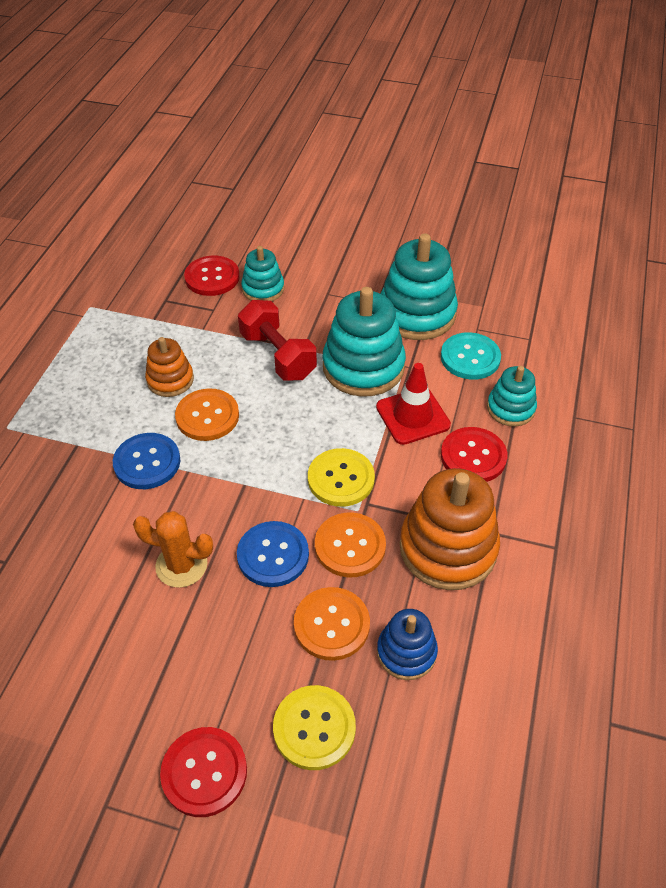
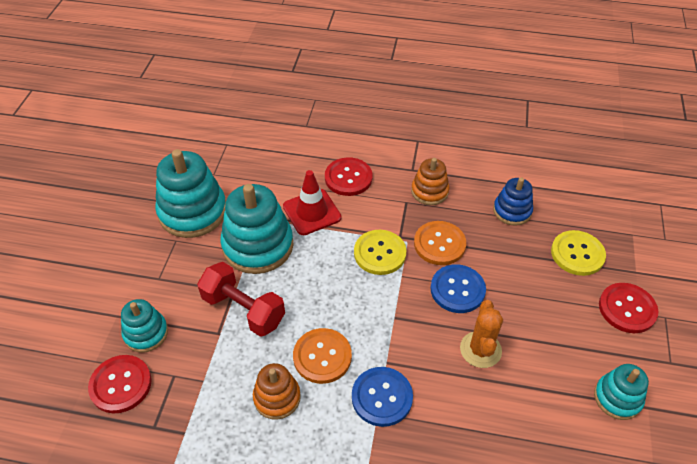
camera: 95 degrees left, 0 degrees up
red dumbbell [238,300,317,381] -> red dumbbell turned 75 degrees clockwise [197,262,285,337]
orange button [294,587,370,661] -> none
orange stacking toy [400,468,500,590] -> orange stacking toy [411,158,449,205], size x0.56
turquoise button [441,332,501,380] -> none
turquoise stacking toy [487,366,537,427] -> turquoise stacking toy moved to [594,364,649,420]

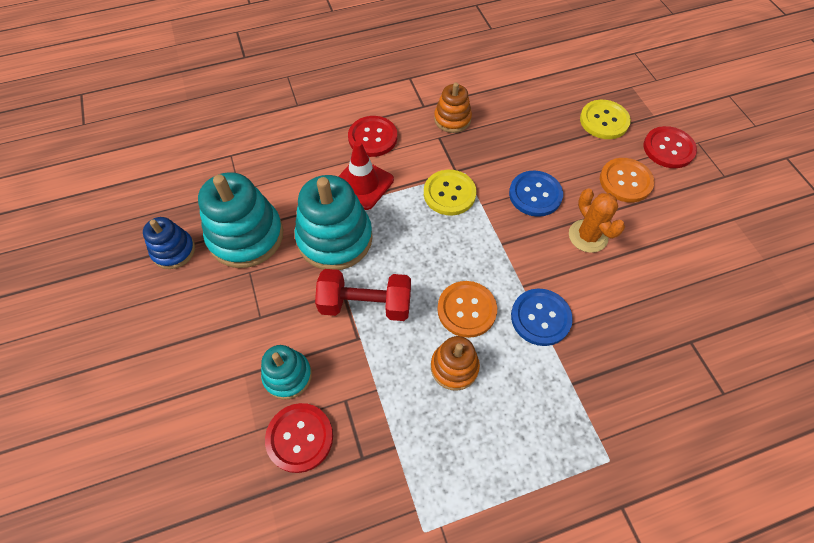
camera: 30 degrees left, 10 degrees up
orange button [414,221,466,265] -> orange button moved to [600,158,654,202]
blue stacking toy [493,177,533,226] -> blue stacking toy moved to [143,217,195,269]
turquoise stacking toy [594,364,649,420] -> none

